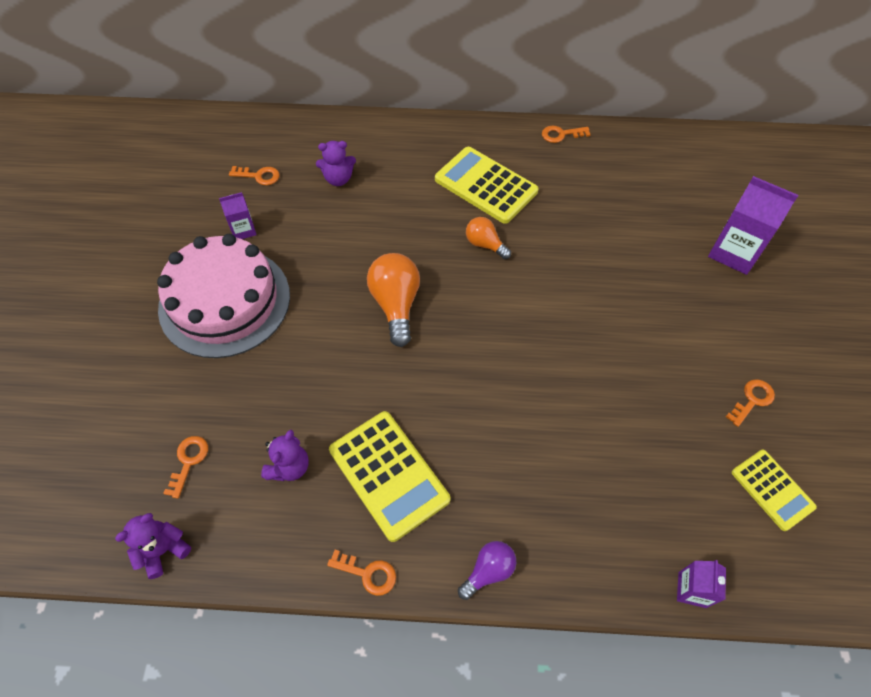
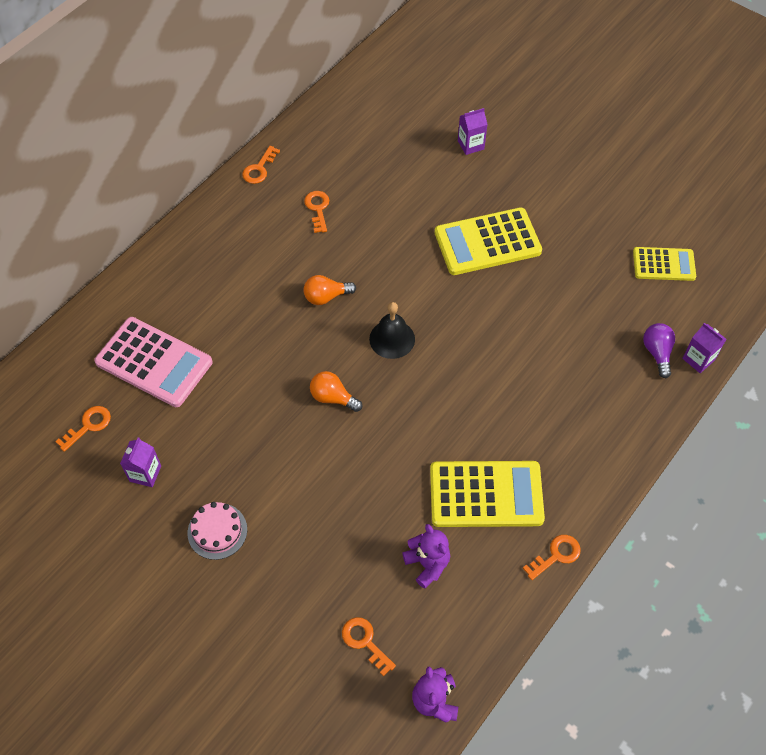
camera: 55 degrees left, 0 degrees up
pink cake [157,234,290,358] -> pink cake [187,502,247,560], size x0.42
purple teddy bear [316,141,356,186] -> pink calculator [94,317,212,407]
orange light bulb [367,253,420,347] -> orange light bulb [310,371,362,412], size x0.59
yellow calculator [435,147,539,224] -> yellow calculator moved to [435,207,542,275]
purple light bulb [458,541,516,600] -> purple light bulb moved to [643,323,675,378]
purple carton [708,176,798,275] -> purple carton [458,108,488,155], size x0.54
orange key [726,379,775,427] -> orange key moved to [304,191,329,233]
none -> black bell [369,302,415,359]

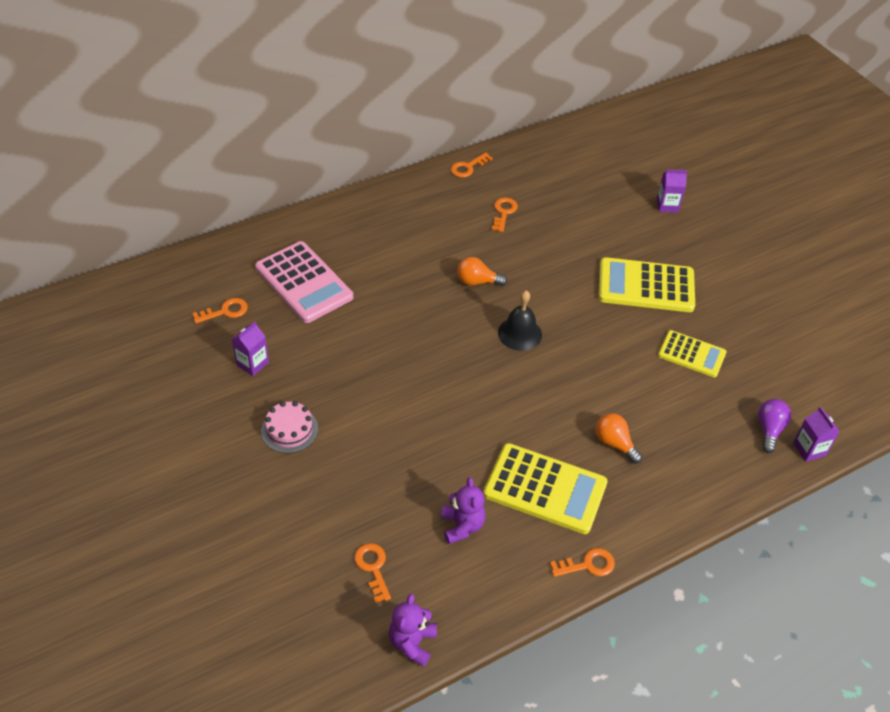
camera: 20 degrees right, 10 degrees down
orange light bulb [310,371,362,412] -> orange light bulb moved to [596,413,642,464]
yellow calculator [633,247,696,281] -> yellow calculator moved to [658,330,727,377]

